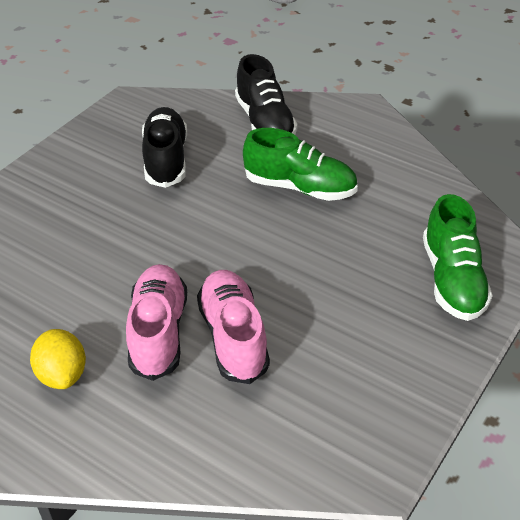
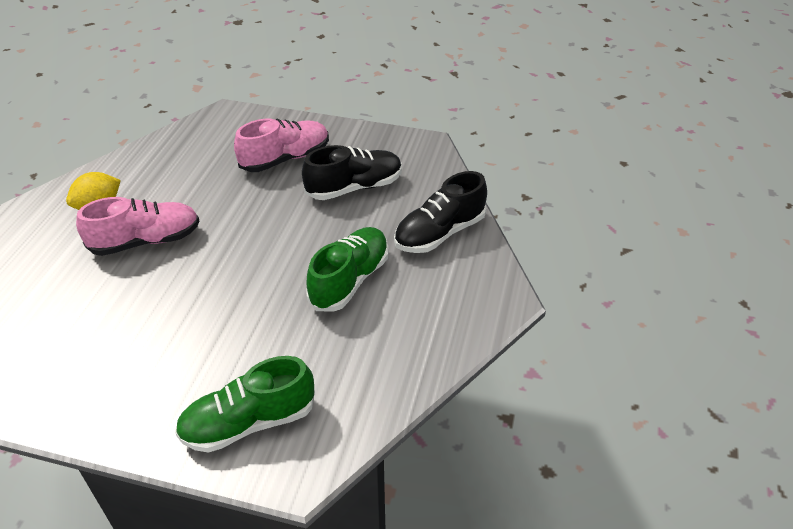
camera: 70 degrees right, 0 degrees up
pink shoe [197,270,270,384] -> pink shoe moved to [234,119,329,172]
green shoe [243,128,358,201] -> green shoe turned 150 degrees counterclockwise [307,227,389,312]

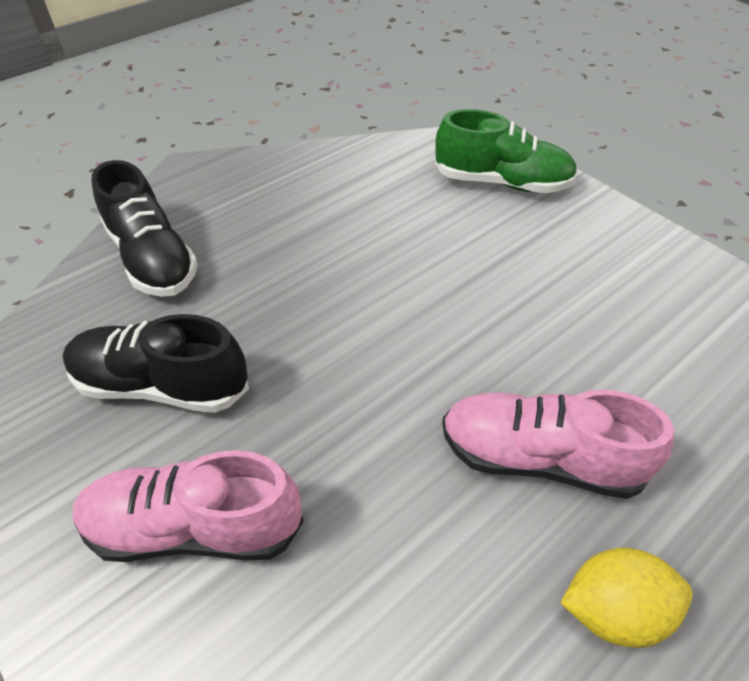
camera: 145 degrees left, 5 degrees up
green shoe [307,227,389,312] -> none
black shoe [394,171,487,253] -> black shoe turned 60 degrees clockwise [92,160,198,297]

